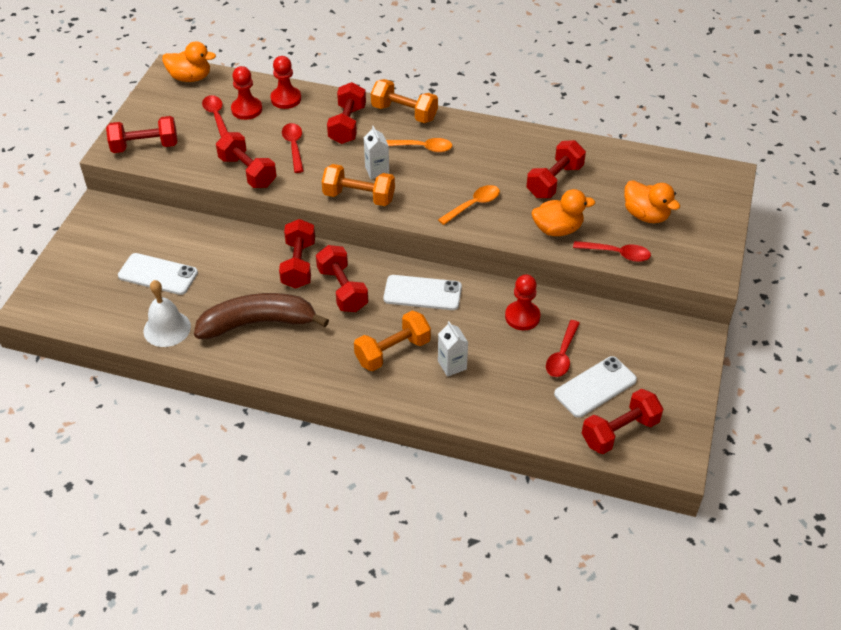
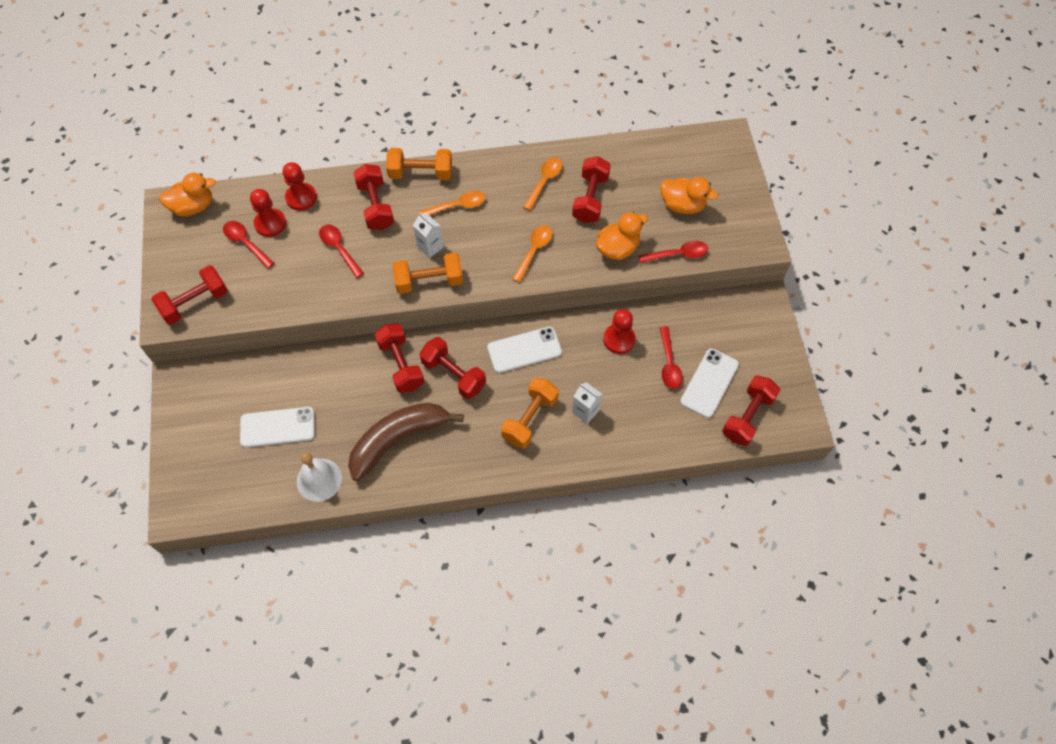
camera: 25 degrees left, 15 degrees up
red dumbbell [216,132,277,188] -> none
none -> orange spoon [523,157,562,211]

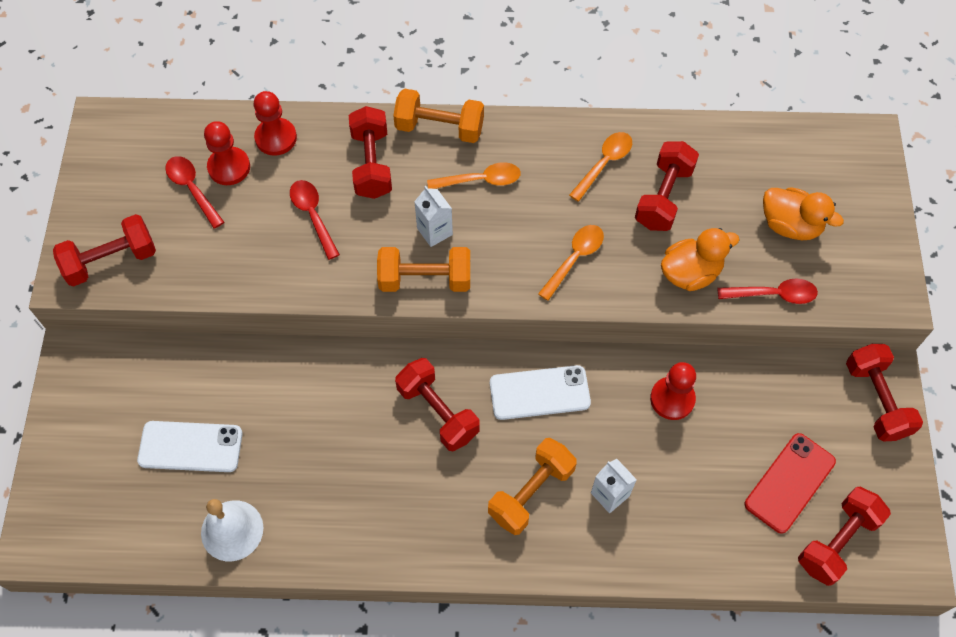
camera: 10 degrees right, 0 degrees up
orange duck [159,173,216,216] -> none
brown banana [348,403,464,481] -> none
red dumbbell [374,324,424,393] -> red dumbbell moved to [846,344,923,442]
red spoon [660,326,683,389] -> none
white phone [680,349,739,418] -> red phone [744,433,836,534]

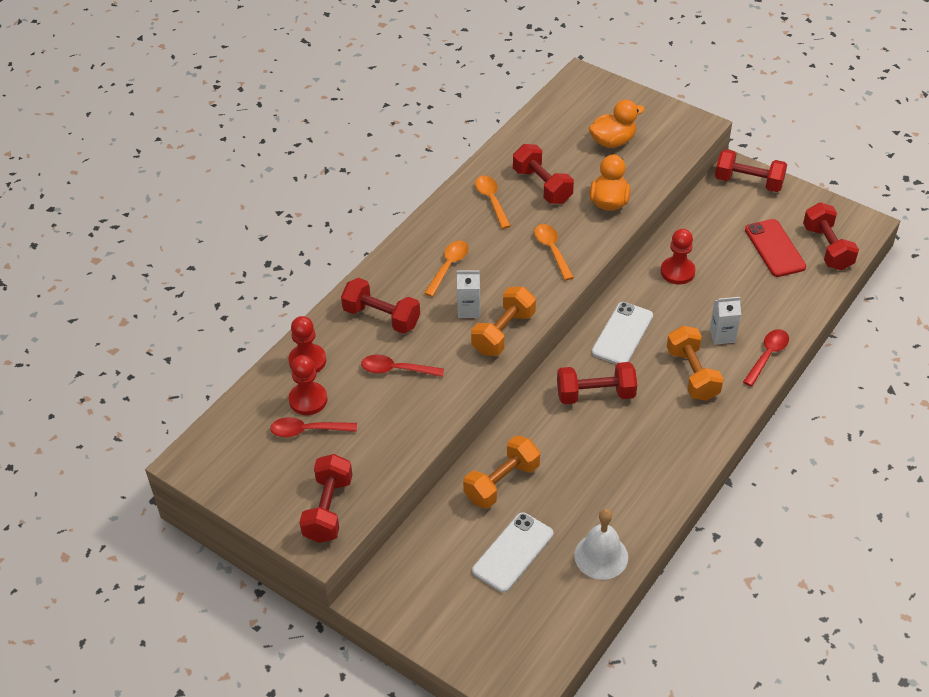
camera: 55 degrees left, 15 degrees down
orange dumbbell [393,89,484,143] -> orange dumbbell moved to [463,435,540,509]
red spoon [717,279,818,304] -> red spoon moved to [743,329,789,387]

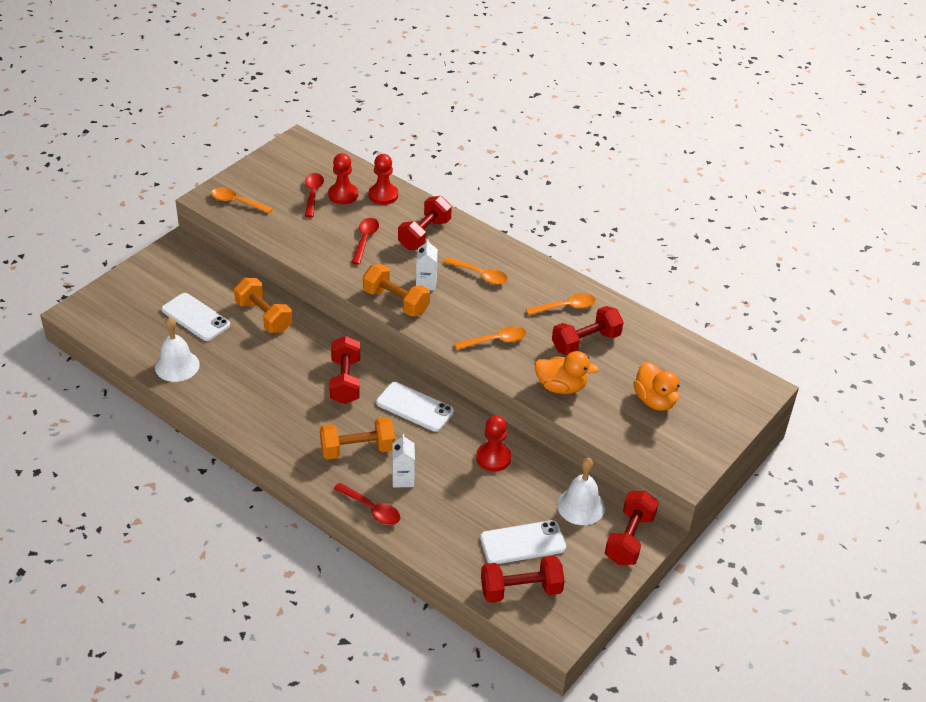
camera: 90 degrees right, 5 degrees down
red dumbbell [299,454,353,543] -> orange spoon [211,187,273,213]
red phone [745,219,806,277] -> white phone [480,520,566,564]
none -> white bell [557,458,605,525]

